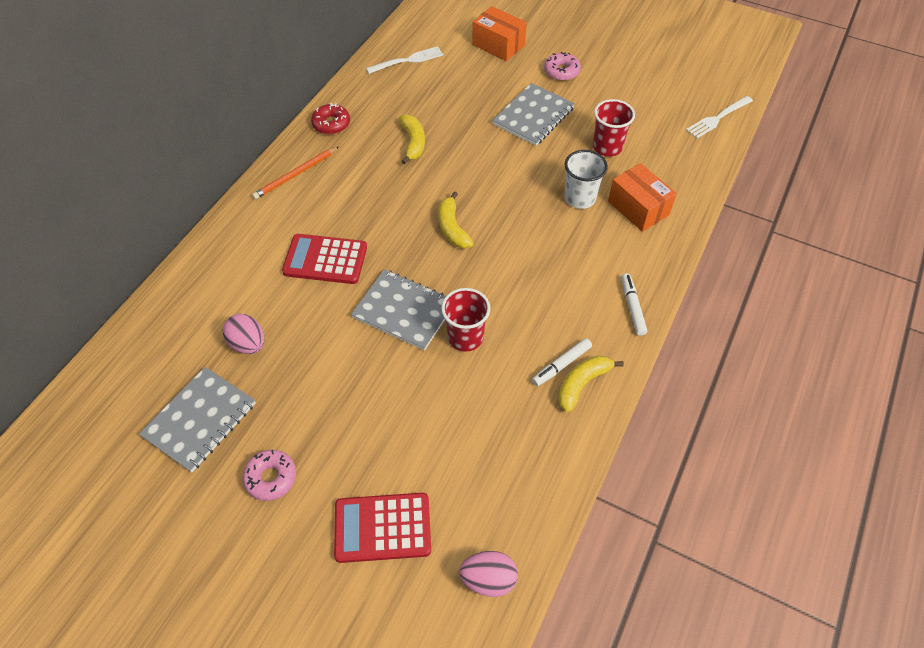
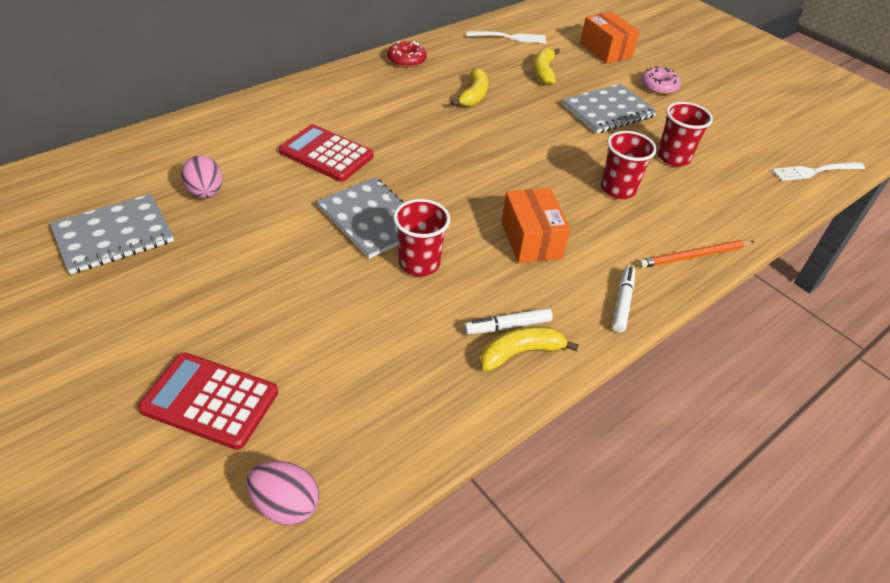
camera: 20 degrees right, 10 degrees down
pink donut [242,450,296,501] -> none
orange pencil [252,147,339,199] -> orange pencil moved to [638,240,754,268]
yellow banana [438,191,473,248] -> yellow banana moved to [533,48,560,85]
white cup [564,150,608,209] -> red cup [601,131,657,199]
orange box [608,163,677,232] -> orange box moved to [501,188,571,263]

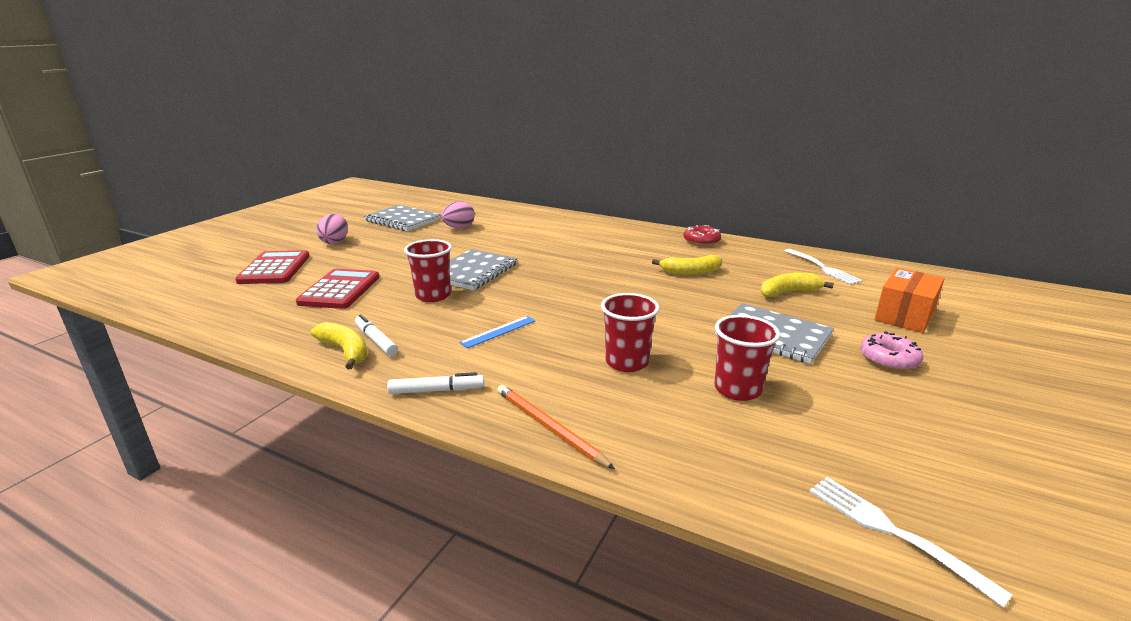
camera: 70 degrees right, 20 degrees down
pink egg [246,461,319,525] -> pink egg moved to [316,214,348,244]
red calculator [279,124,374,182] -> red calculator moved to [296,269,379,309]
orange box [501,188,571,263] -> blue ruler [459,316,536,348]

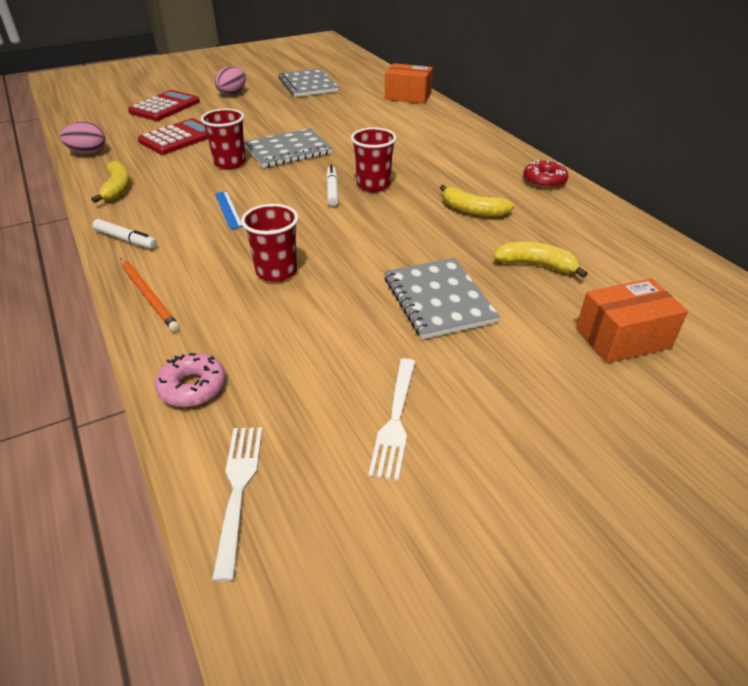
camera: 35 degrees right, 15 degrees up
white marker [355,314,398,356] -> white marker moved to [326,165,339,206]
pink egg [441,201,475,228] -> pink egg moved to [60,122,105,154]
blue ruler [459,316,536,348] -> blue ruler turned 75 degrees clockwise [215,191,243,229]
orange pencil [497,385,615,469] -> orange pencil turned 150 degrees clockwise [120,258,180,332]
red cup [714,315,780,401] -> red cup moved to [351,127,397,192]
white fork [785,249,863,285] -> white fork moved to [368,358,416,481]
pink donut [860,332,924,371] -> pink donut moved to [155,353,226,407]
none -> orange box [385,63,433,104]

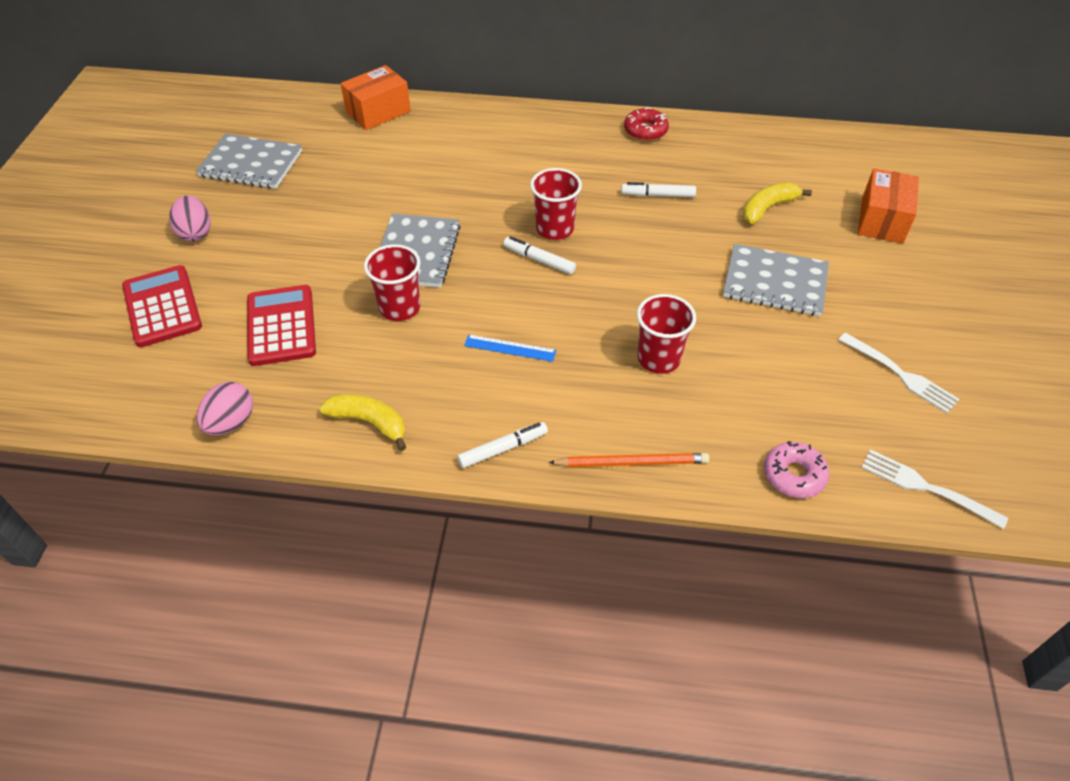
camera: 55 degrees left, 10 degrees up
yellow banana [440,185,514,217] -> white marker [621,182,696,197]

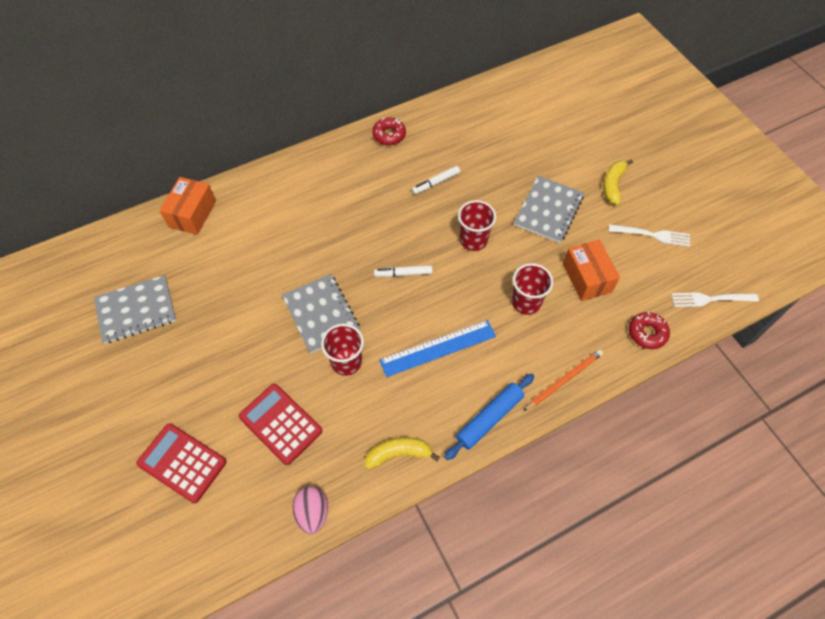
camera: 35 degrees left, 10 degrees up
pink egg [169,196,211,241] -> none
white marker [457,422,548,468] -> blue rolling pin [444,373,534,460]
blue ruler [464,334,556,362] -> blue ruler [379,320,496,377], size x1.81
red cup [530,168,582,240] -> red cup moved to [458,200,496,251]
grey notebook [723,244,829,316] -> grey notebook turned 45 degrees counterclockwise [514,176,584,243]
yellow banana [743,183,812,224] -> yellow banana moved to [603,159,633,205]
pink donut [764,441,830,498] -> red donut [629,312,670,349]
orange box [858,168,919,244] -> orange box moved to [563,240,620,301]

